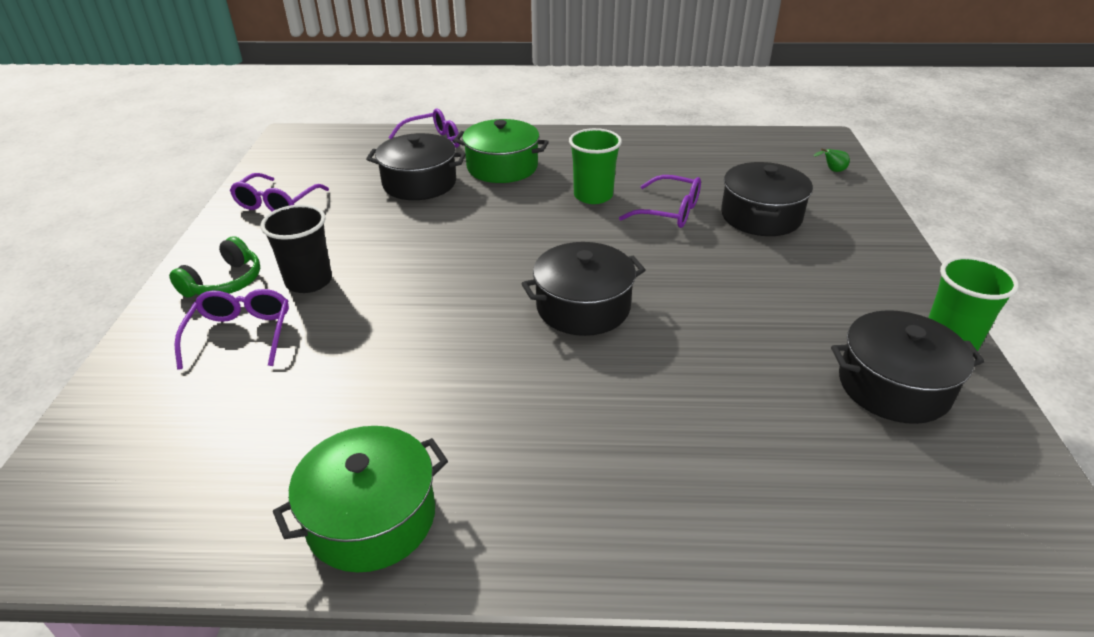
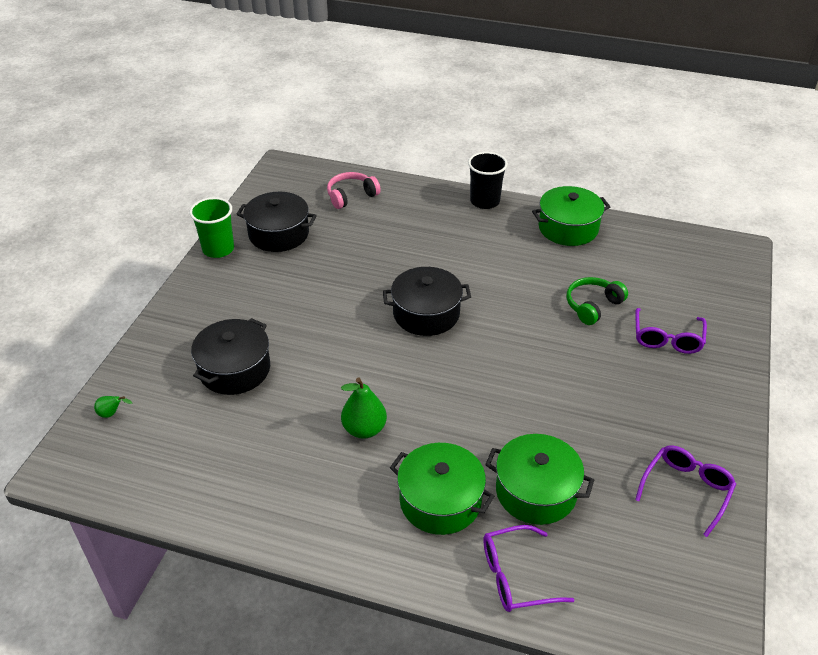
camera: 165 degrees left, 5 degrees up
green headphones [169,236,260,298] -> green headphones moved to [567,277,628,325]
black cup [261,204,332,293] -> black cup moved to [468,152,508,209]
black pot [366,133,466,200] -> green pot [485,434,594,525]
green cup [569,128,622,204] -> green pear [341,377,387,439]
purple glasses [619,175,701,228] -> none
none -> pink headphones [327,172,381,209]

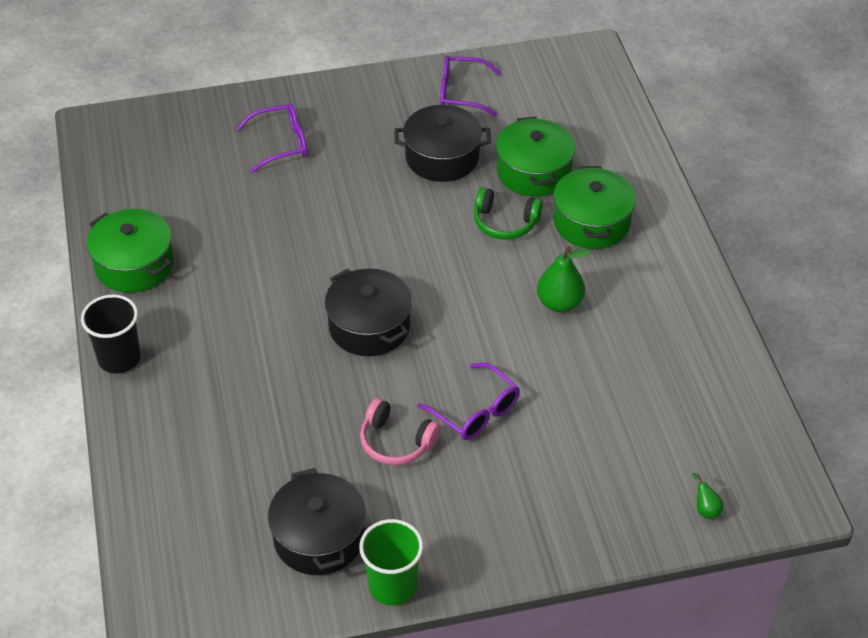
camera: 120 degrees left, 5 degrees up
black pot [191,318,270,395] -> black pot moved to [394,105,491,182]
pink headphones [327,172,381,209] -> pink headphones moved to [360,398,441,465]
purple glasses [483,525,574,612] -> purple glasses moved to [417,363,520,440]
green headphones [567,277,628,325] -> green headphones moved to [474,187,543,240]

